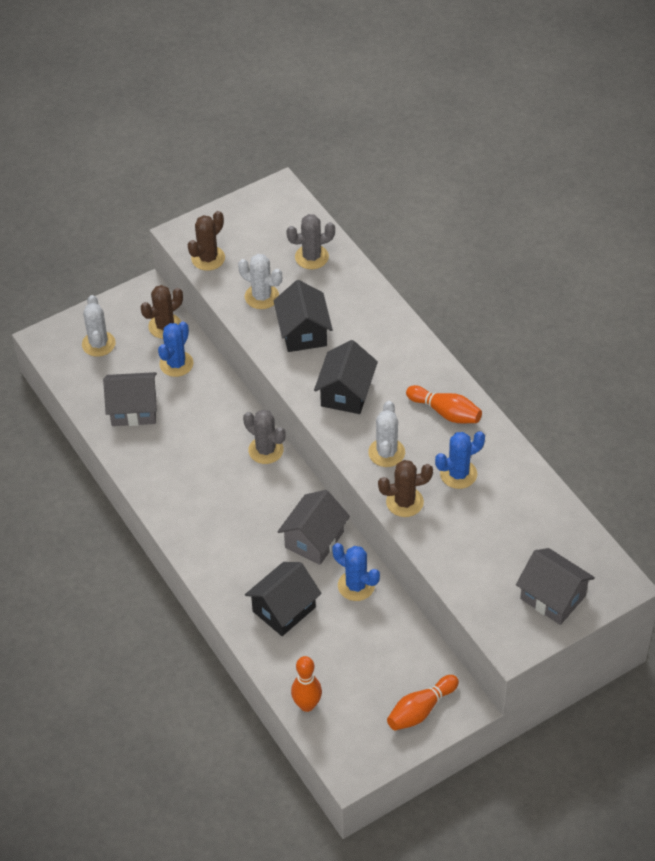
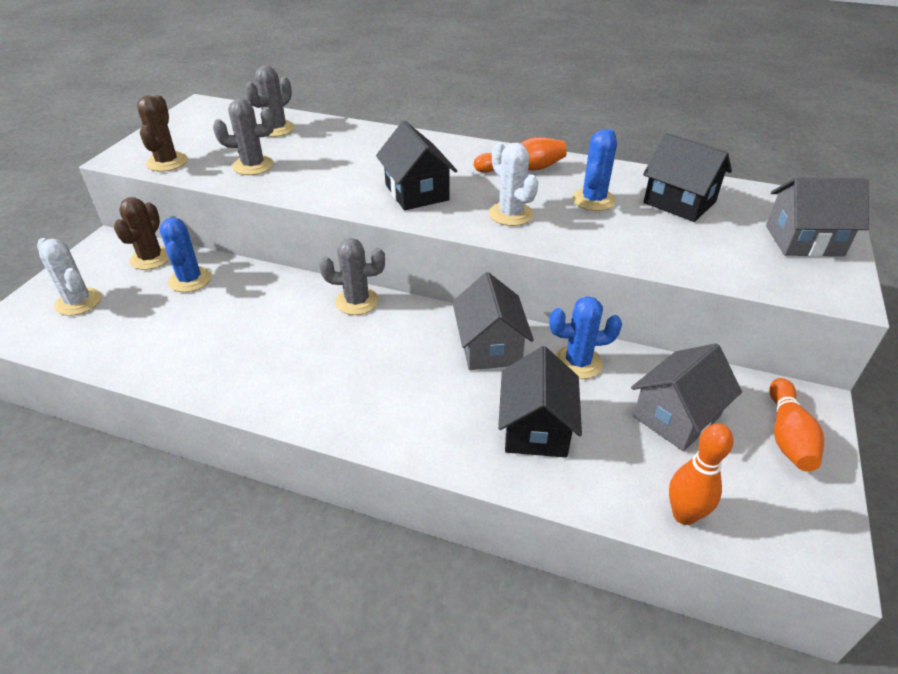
camera: 40 degrees left, 10 degrees down
grey house [103,372,157,426] -> grey house moved to [631,343,742,451]
white cactus [238,254,282,309] -> grey cactus [213,98,275,175]
black house [274,280,333,352] -> black house moved to [643,133,732,222]
brown cactus [378,460,433,517] -> none

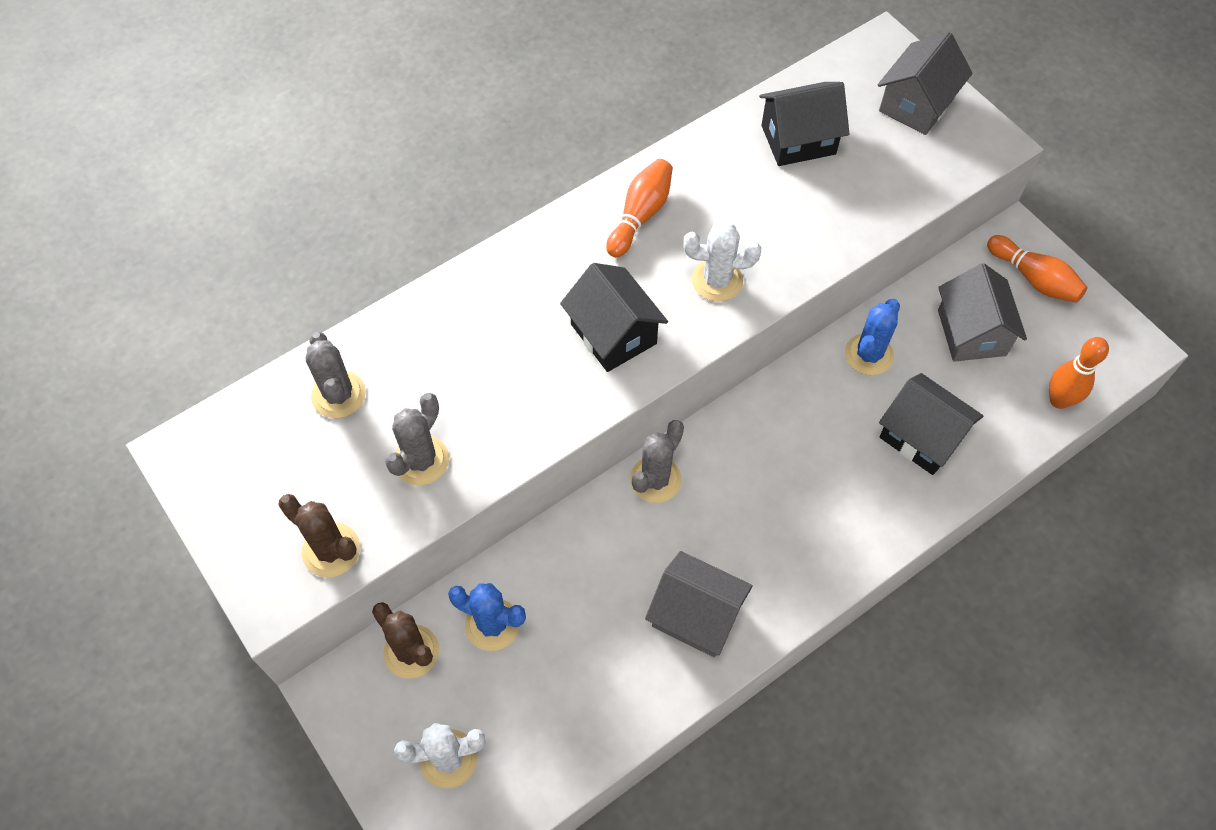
camera: 55 degrees left, 20 degrees up
black house [376,121,457,210] -> black house turned 45 degrees clockwise [560,263,668,372]
grey house [452,272,534,370] -> grey house moved to [645,551,753,657]
blue cactus [572,129,617,211] -> none

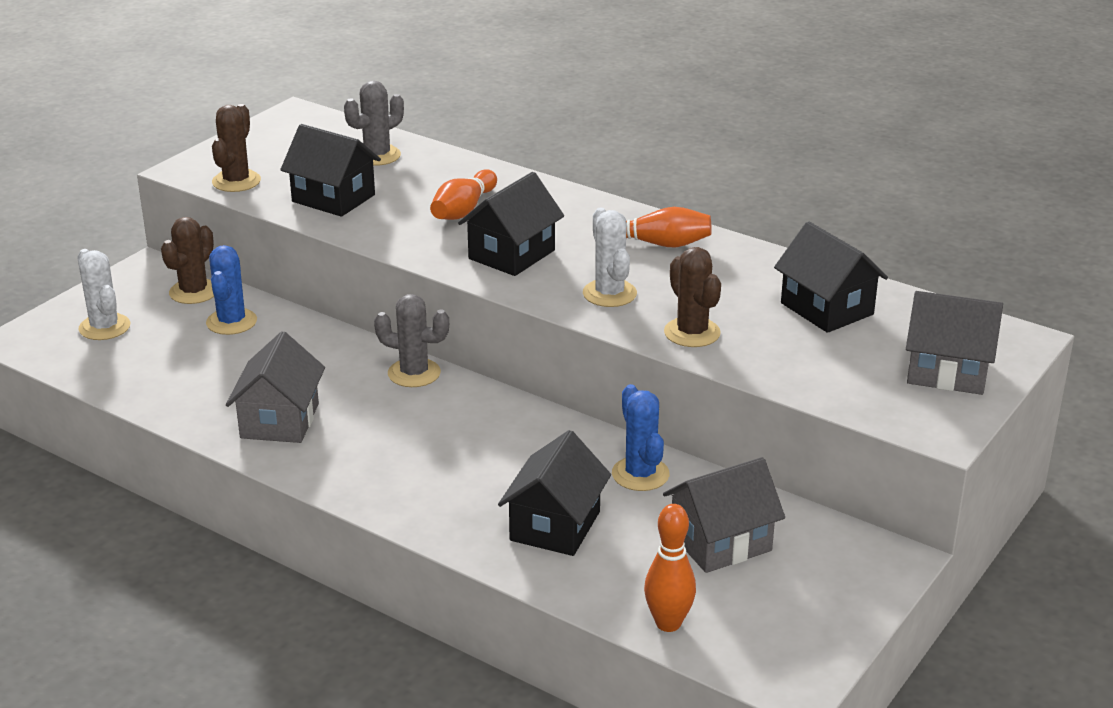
camera: 70 degrees right, 30 degrees down
grey cactus [385,393,449,486] -> black house [280,124,381,217]
blue cactus [845,299,900,375] -> blue cactus turned 60 degrees clockwise [612,384,670,491]
orange bowling pin [987,235,1088,303] -> orange bowling pin moved to [430,169,497,220]
none -> brown cactus [664,247,721,347]

